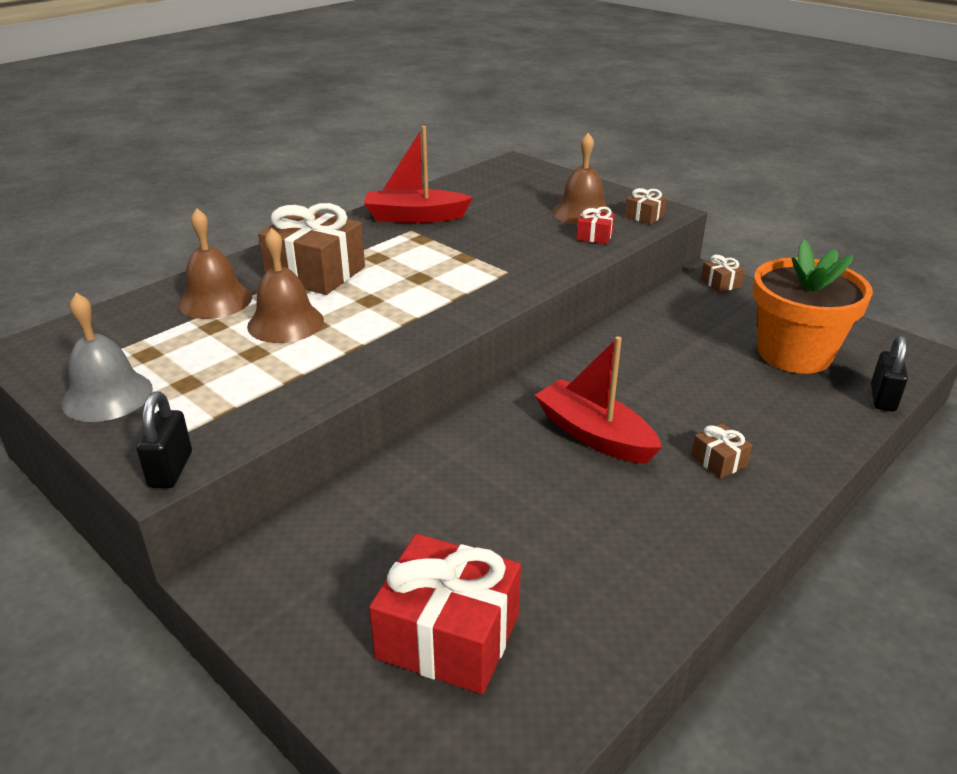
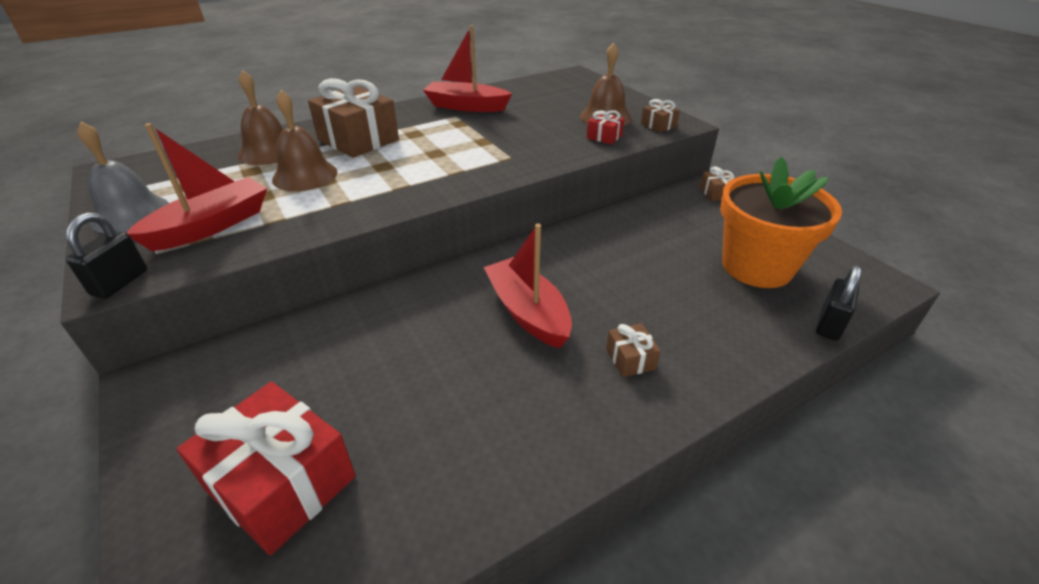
camera: 15 degrees right, 5 degrees up
none -> red boat [126,123,267,251]

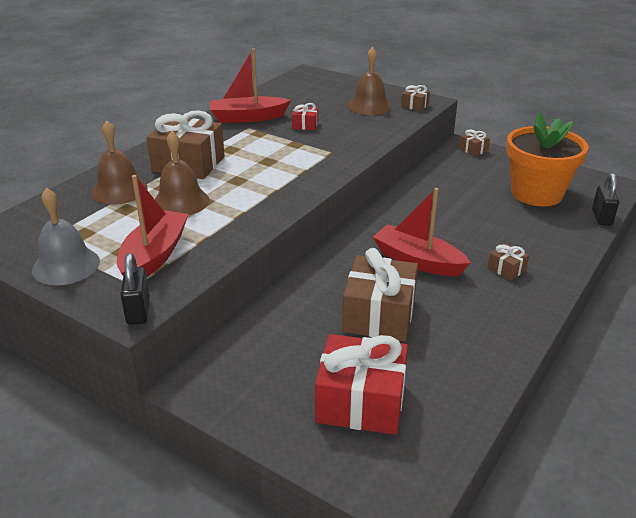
camera: 25 degrees left, 5 degrees down
red gift [587,110,624,145] -> red gift moved to [292,103,318,130]
none -> brown gift [342,248,418,342]

